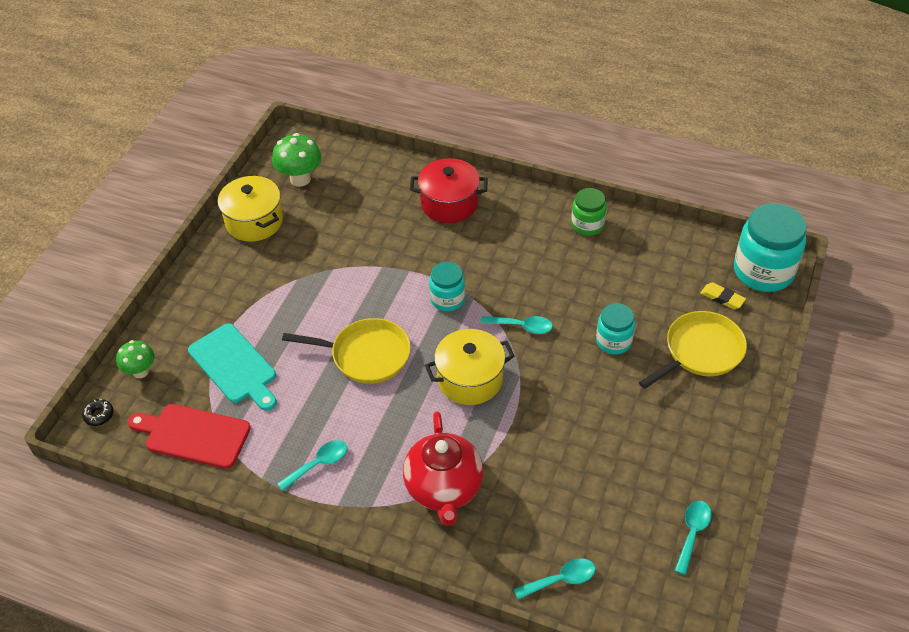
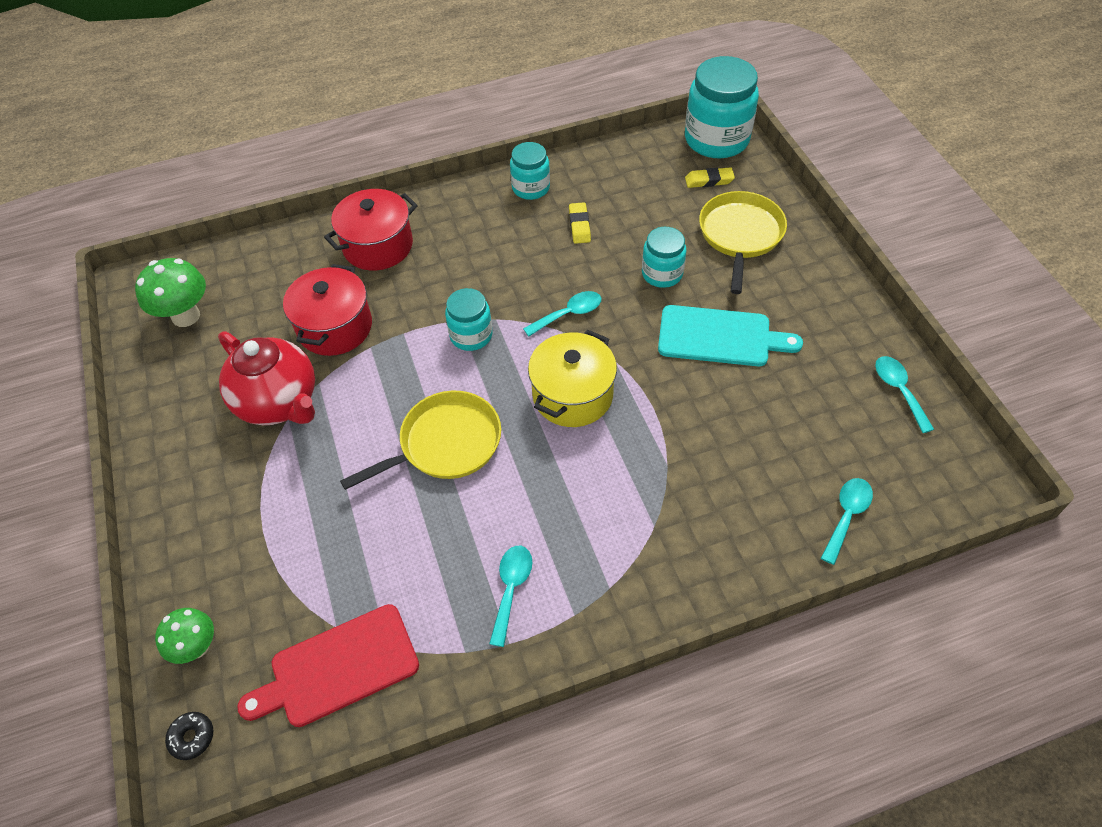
camera: 40 degrees left, 5 degrees up
turquoise cutting board [188,323,277,411] -> turquoise cutting board moved to [658,305,803,366]
yellow pot [218,176,283,242] -> none
red teapot [403,411,483,526] -> red teapot moved to [218,331,315,425]
green jar [571,188,607,236] -> turquoise jar [510,142,550,200]
none -> red pot [283,264,372,356]
none -> yellow eraser [569,202,591,244]

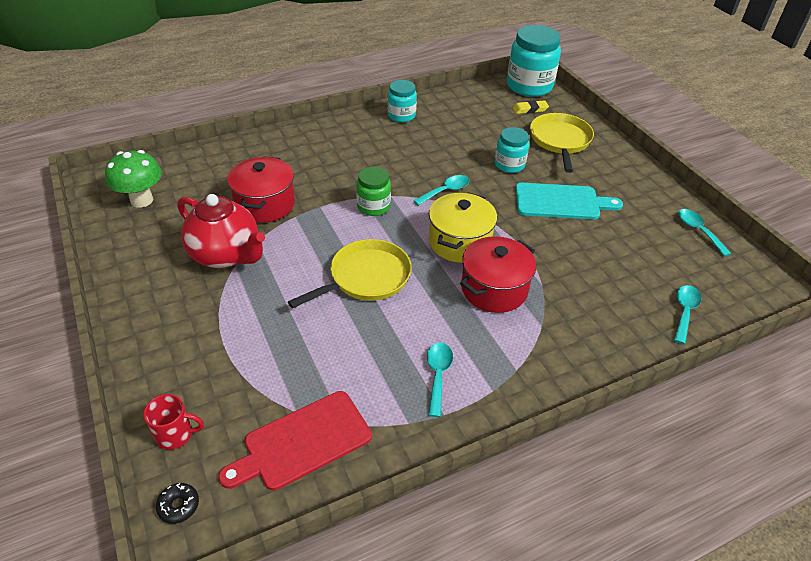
camera: 10 degrees left, 10 degrees down
green mushroom [155,608,214,664] -> red mug [144,394,204,450]
red pot [324,189,418,271] -> red pot moved to [460,236,536,313]
turquoise jar [445,288,493,351] -> green jar [356,167,391,216]
yellow eraser [569,202,591,244] -> none

